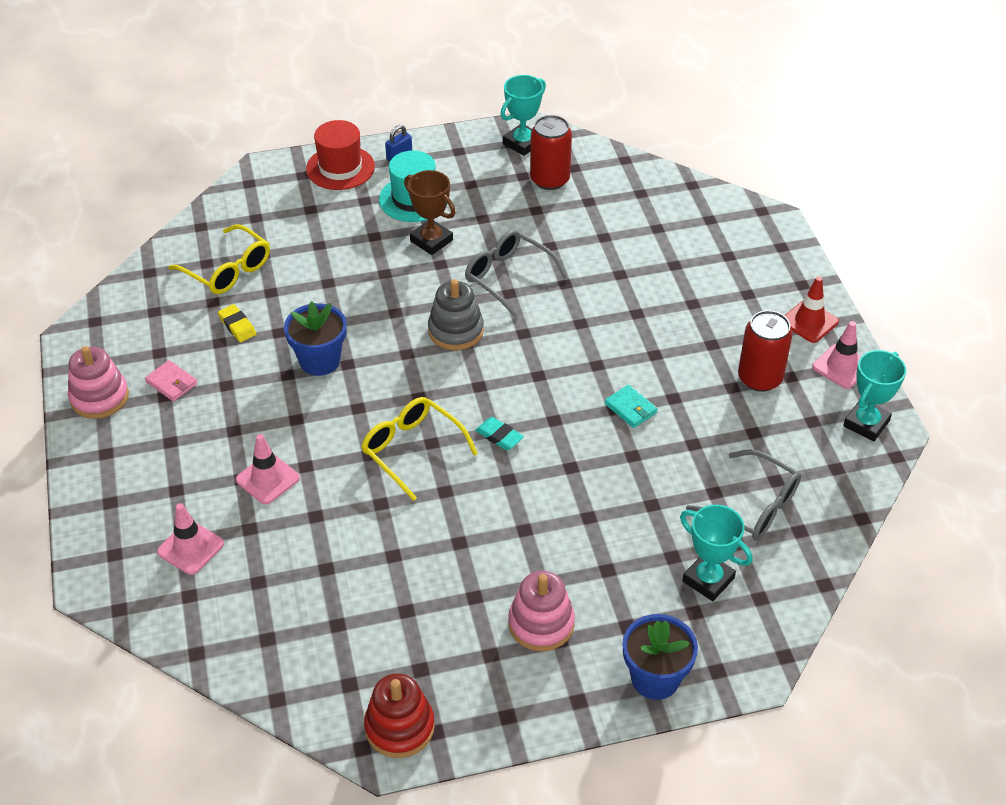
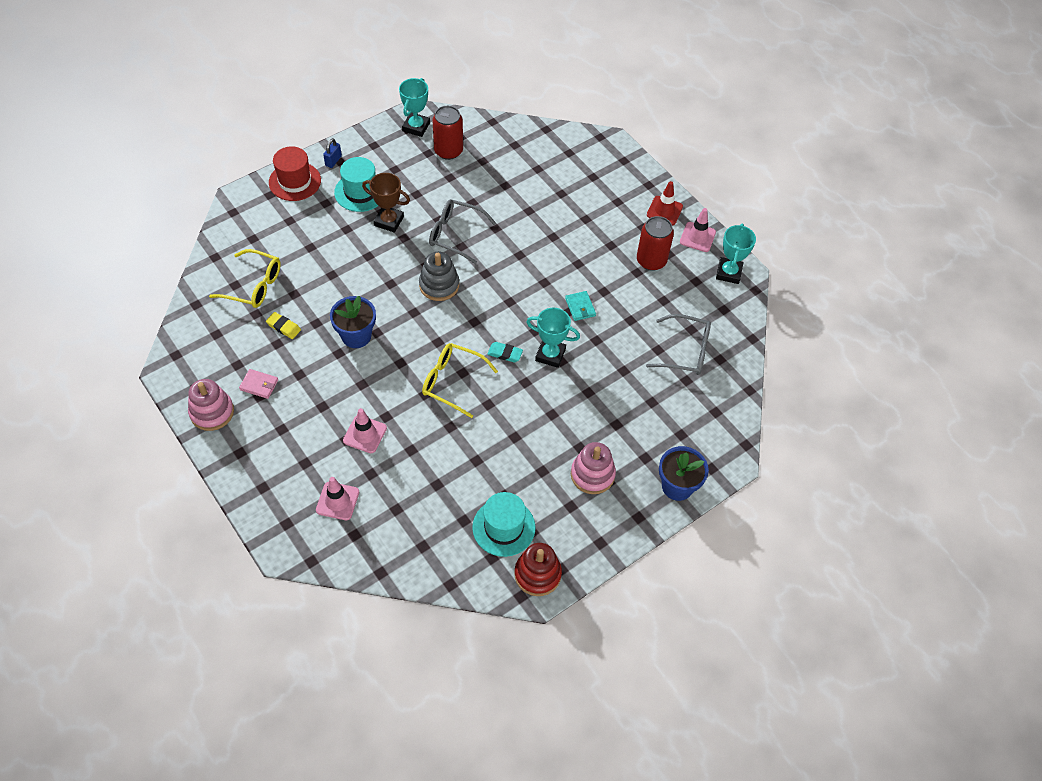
camera: 25 degrees left, 10 degrees up
turquoise wallet [605,385,658,428] -> turquoise wallet turned 45 degrees clockwise [565,291,596,321]
turquoise trophy [680,505,753,601] -> turquoise trophy moved to [526,308,580,368]
none -> turquoise hat [472,492,535,557]

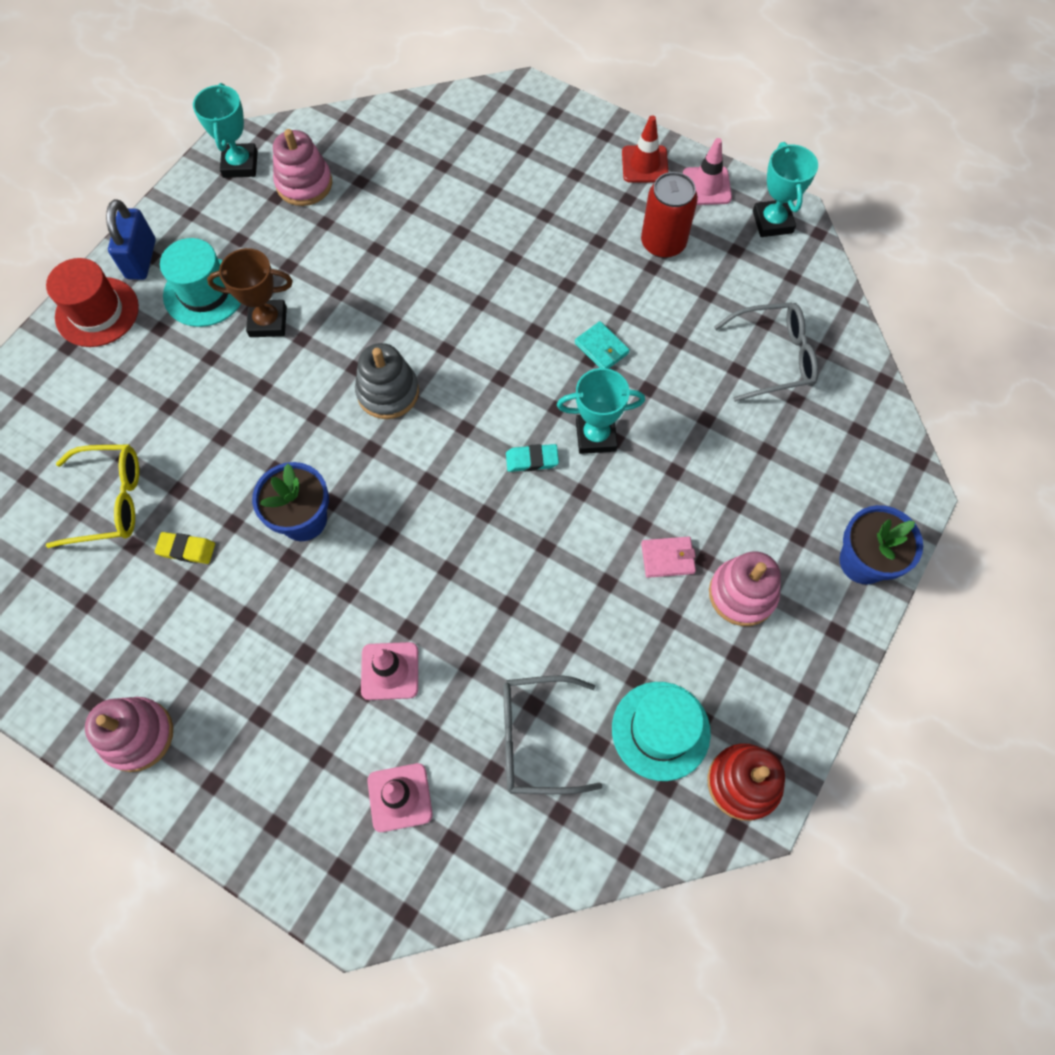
camera: 20 degrees left, 10 degrees up
pink wallet [239,369,278,399] -> pink wallet moved to [641,537,696,578]
blue padlock [323,138,342,168] -> blue padlock [106,199,156,280], size x1.68
yellow glasses [422,343,498,418] -> none
grey glasses [429,199,496,264] -> grey glasses moved to [503,676,602,794]
red can [432,106,463,160] -> pink stacking toy [273,129,332,206]

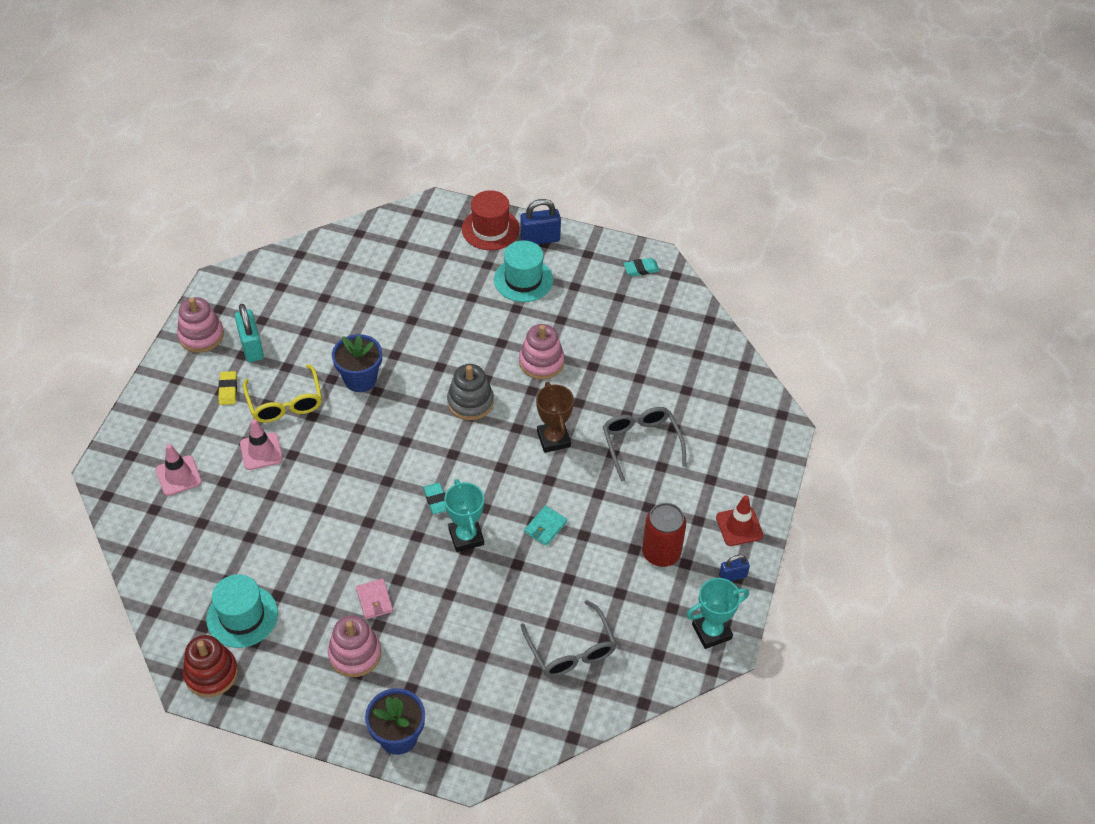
camera: 75 degrees right, 15 degrees down
yellow glasses [46,444,139,548] -> yellow glasses moved to [243,364,322,423]
yellow eraser [155,532,215,564] -> yellow eraser moved to [218,371,237,405]
turquoise trophy [193,83,258,178] -> turquoise eraser [623,258,660,276]
brown trophy [207,248,293,337] -> brown trophy moved to [536,382,574,453]
pink stacking toy [273,129,332,206] -> pink stacking toy moved to [519,324,564,380]
grey glasses [503,676,602,794] -> grey glasses moved to [603,407,686,482]
pink traffic cone [683,138,732,205] -> blue padlock [719,555,750,581]
none -> turquoise padlock [235,304,264,362]

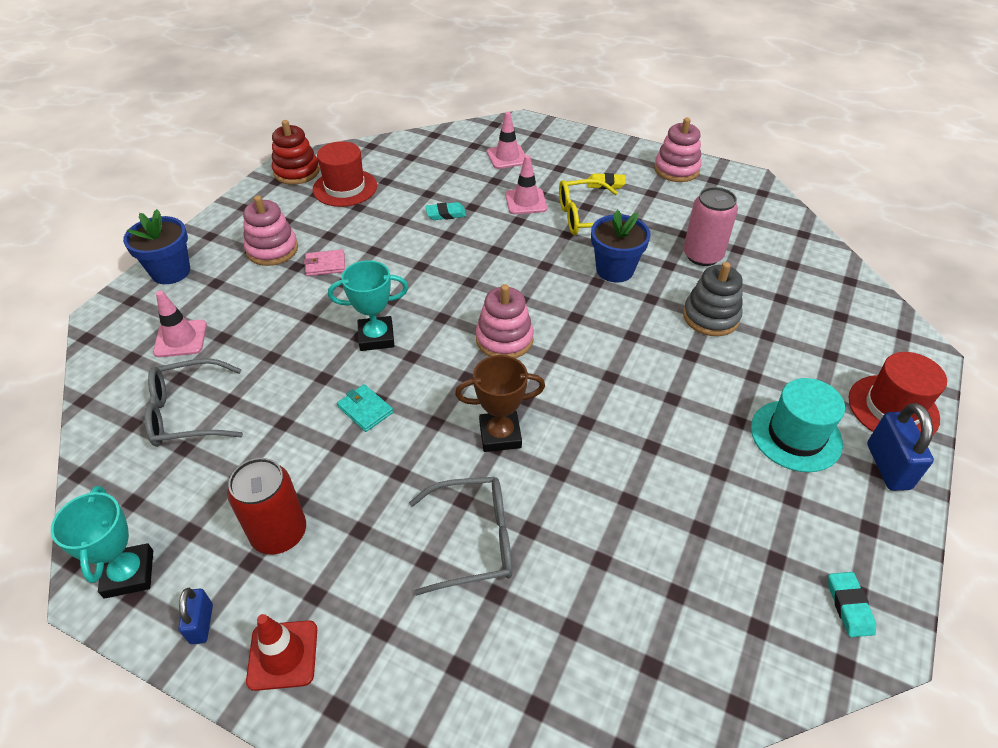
camera: 100 degrees right, 5 degrees down
turquoise hat [206,574,278,648] -> red hat [313,141,377,207]
turquoise padlock [235,304,264,362] -> none
turquoise eraser [423,483,446,514] -> turquoise eraser moved to [425,202,466,220]
grey stacking toy [447,364,494,420] -> grey stacking toy moved to [683,262,743,336]
pink stacking toy [519,324,564,380] -> pink stacking toy moved to [476,284,534,358]
none -> pink traffic cone [153,290,207,357]
none -> pink can [683,187,738,266]

